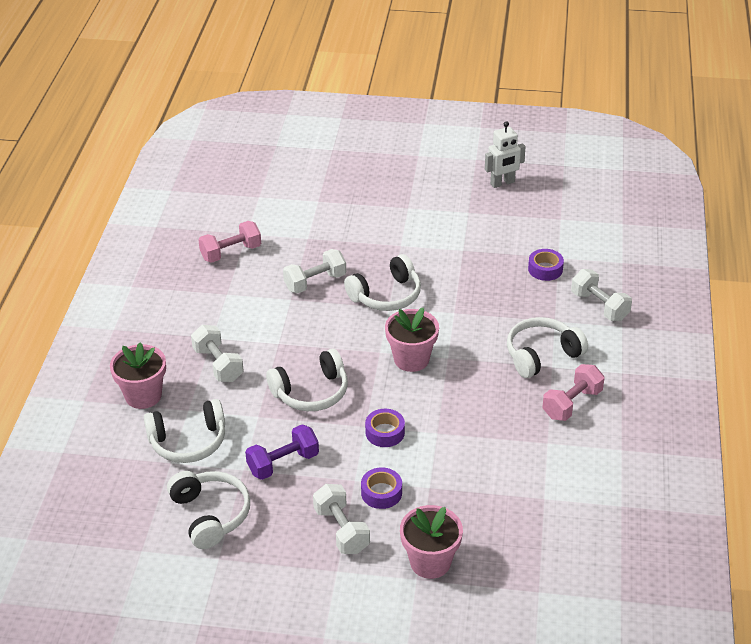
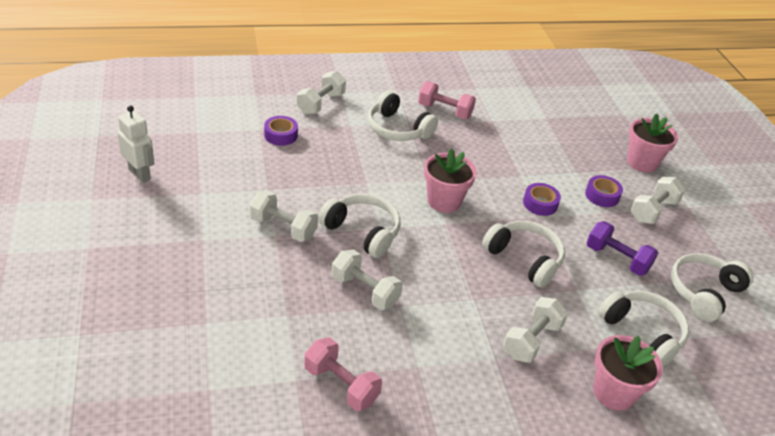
camera: 115 degrees left, 0 degrees up
none -> white dumbbell [250,191,318,242]

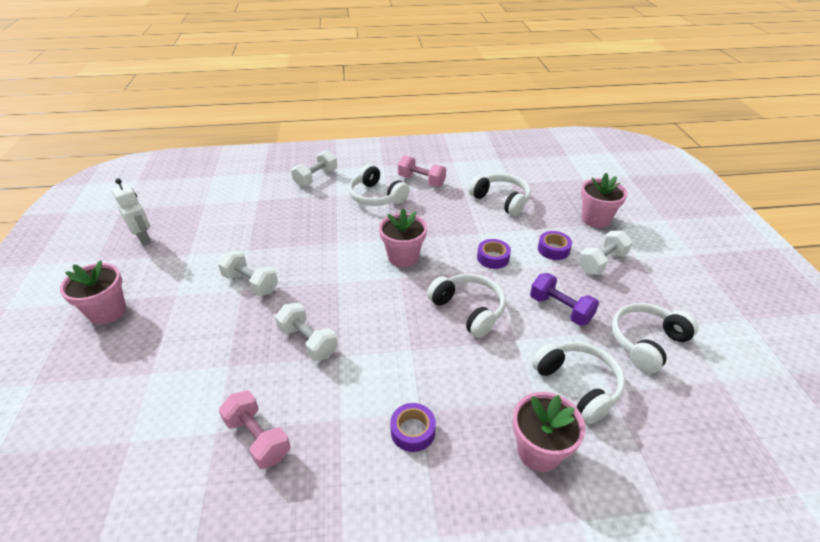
camera: 10 degrees right, 0 degrees up
purple tape [264,116,298,146] -> purple tape moved to [390,403,436,452]
white headphones [318,194,400,258] -> white headphones moved to [469,174,531,216]
white dumbbell [503,297,568,363] -> none
none -> pink flower pot [60,260,126,325]

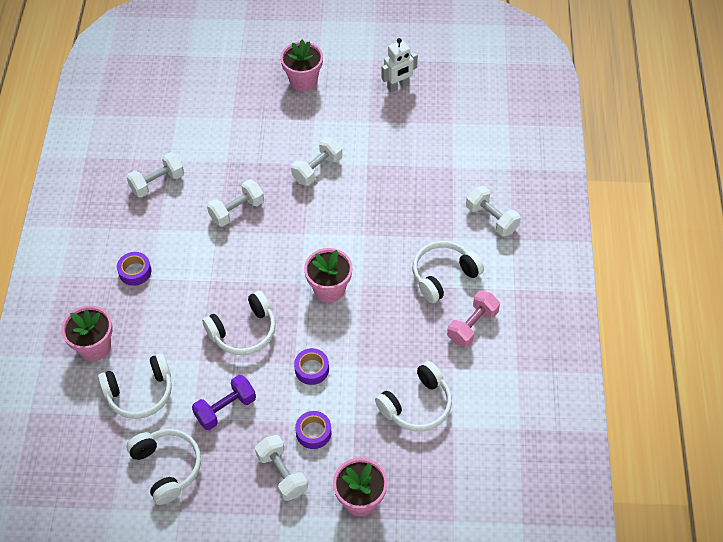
camera: 100 degrees right, 15 degrees up
pink dumbbell [219,391,290,469] -> white dumbbell [127,152,184,198]

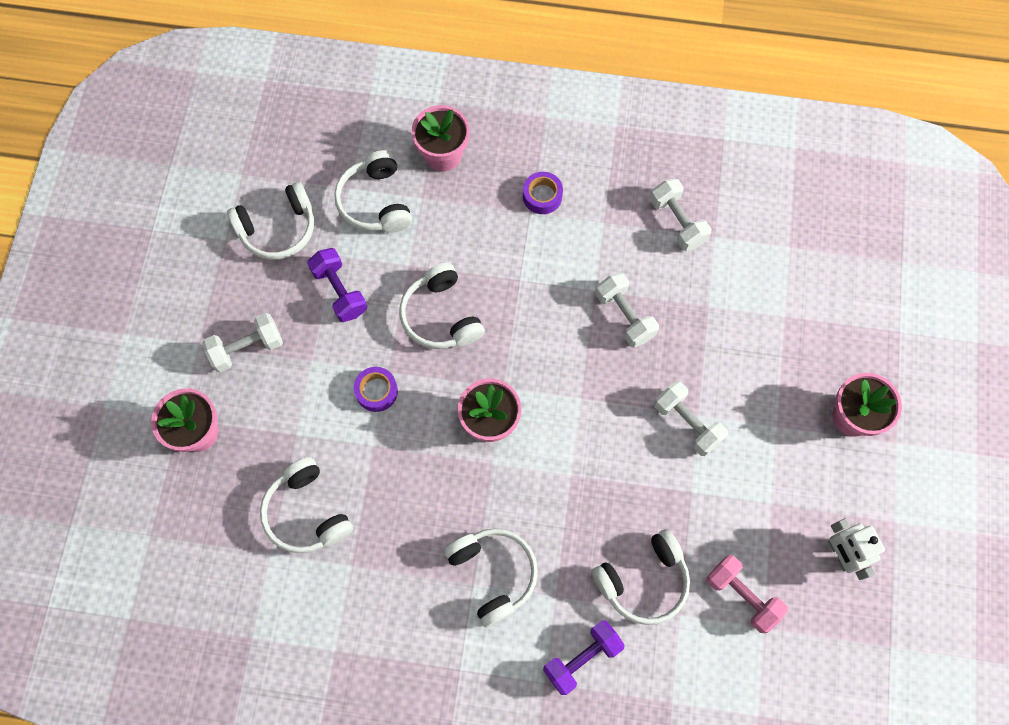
camera: 95 degrees right, 15 degrees up
purple tape [295,411,332,449] -> none
pink dumbbell [447,291,500,347] -> pink dumbbell moved to [706,555,788,633]
white dumbbell [466,186,521,237] -> purple dumbbell [543,620,625,695]
none -> white headphones [592,529,690,625]

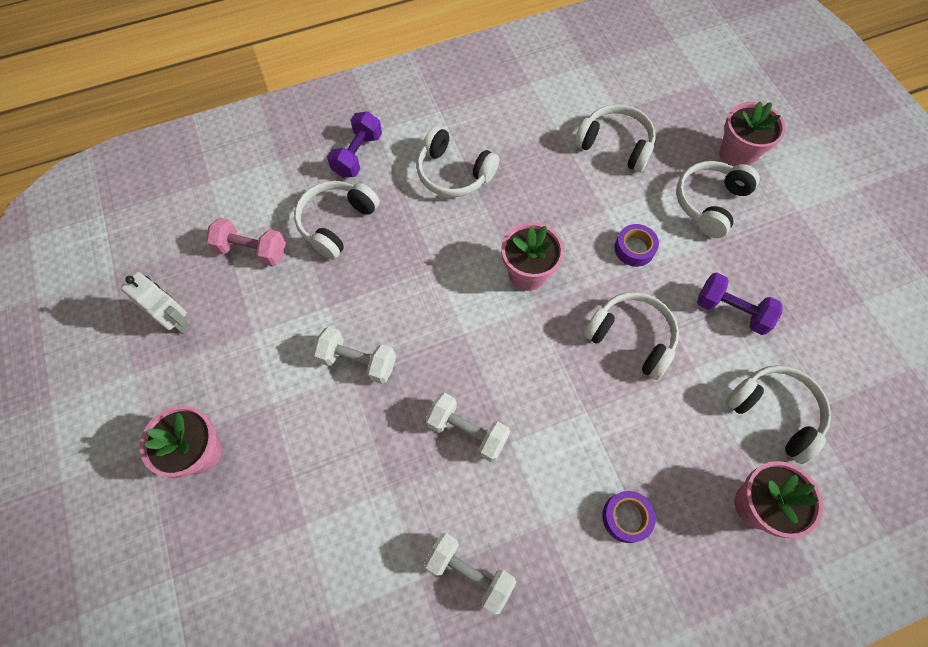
camera: 150 degrees right, 5 degrees down
white dumbbell [202,313,283,372] -> none
white headphones [227,182,314,260] -> white headphones moved to [676,161,760,238]

